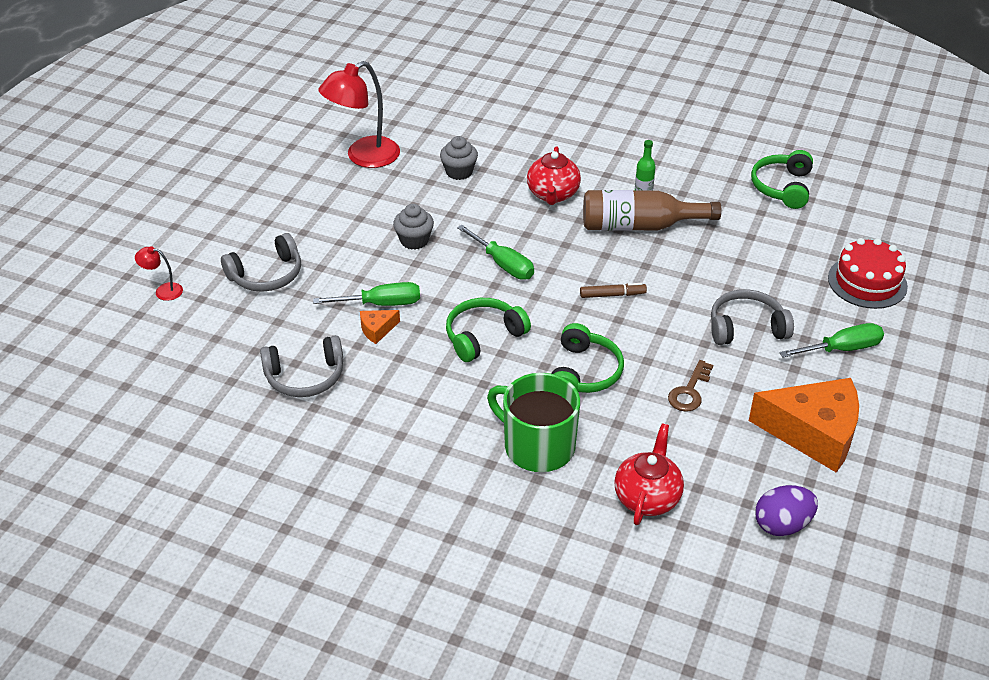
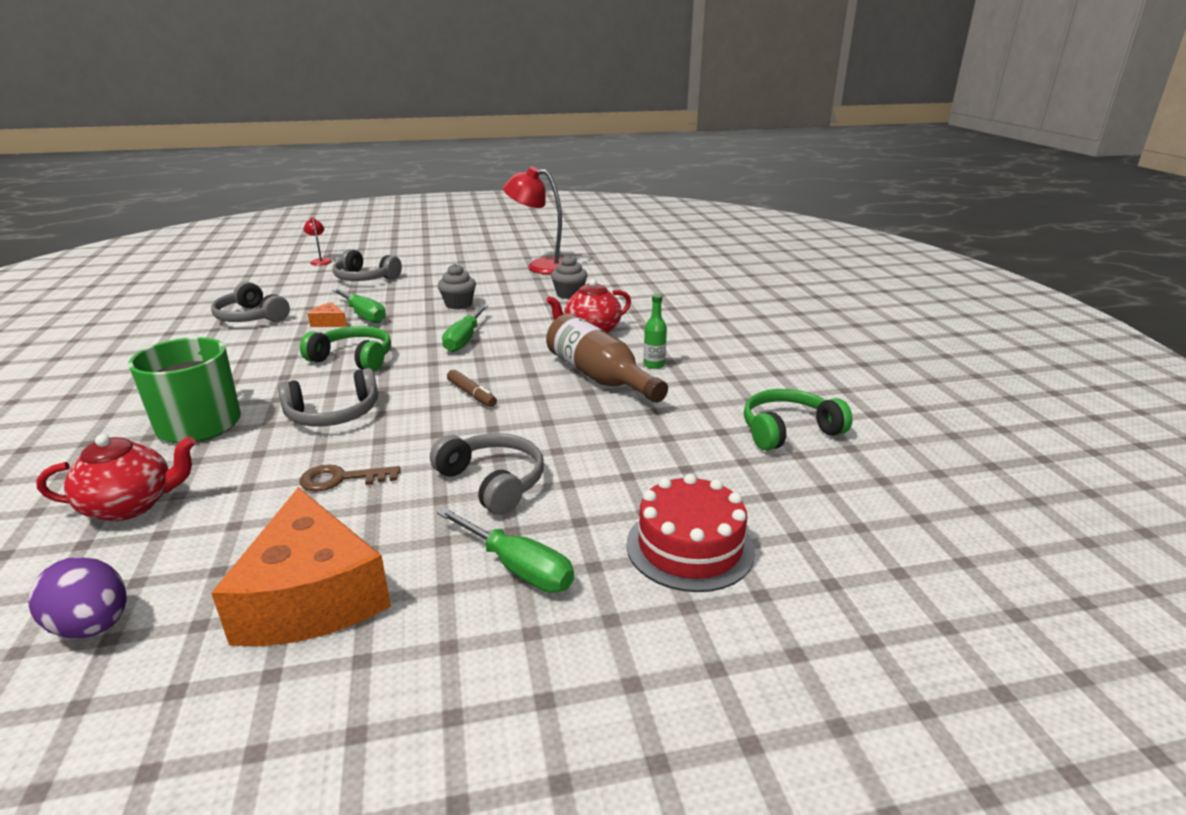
camera: 55 degrees right, 15 degrees down
green headphones [551,323,624,393] -> grey headphones [278,368,378,426]

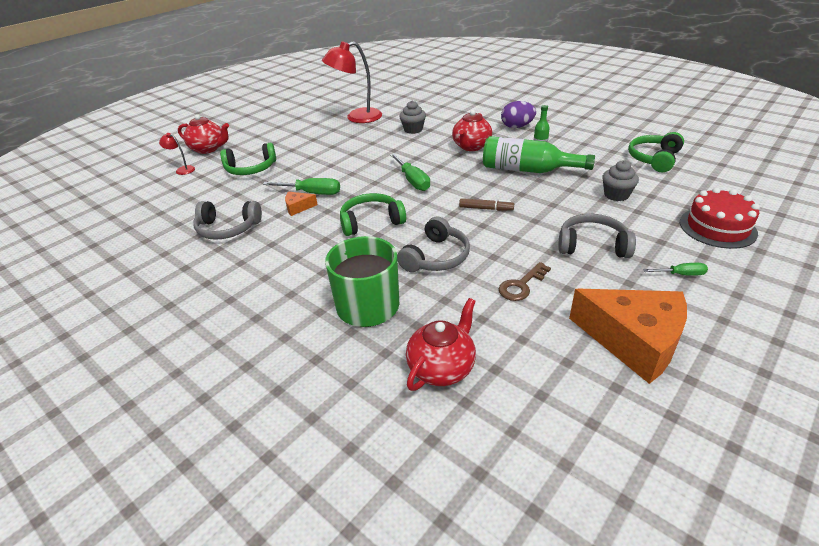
camera: 35 degrees left, 10 degrees up
purple egg [28,557,127,638] -> purple egg moved to [501,101,536,128]
grey headphones [332,249,402,281] -> green headphones [220,143,276,175]
green screwdriver [437,507,574,593] -> green screwdriver [643,263,708,275], size x0.58
grey cupcake [438,264,476,309] -> grey cupcake moved to [602,160,639,201]
brown bottle [546,314,668,403] -> green bottle [483,136,595,173]
none -> red teapot [178,114,229,154]

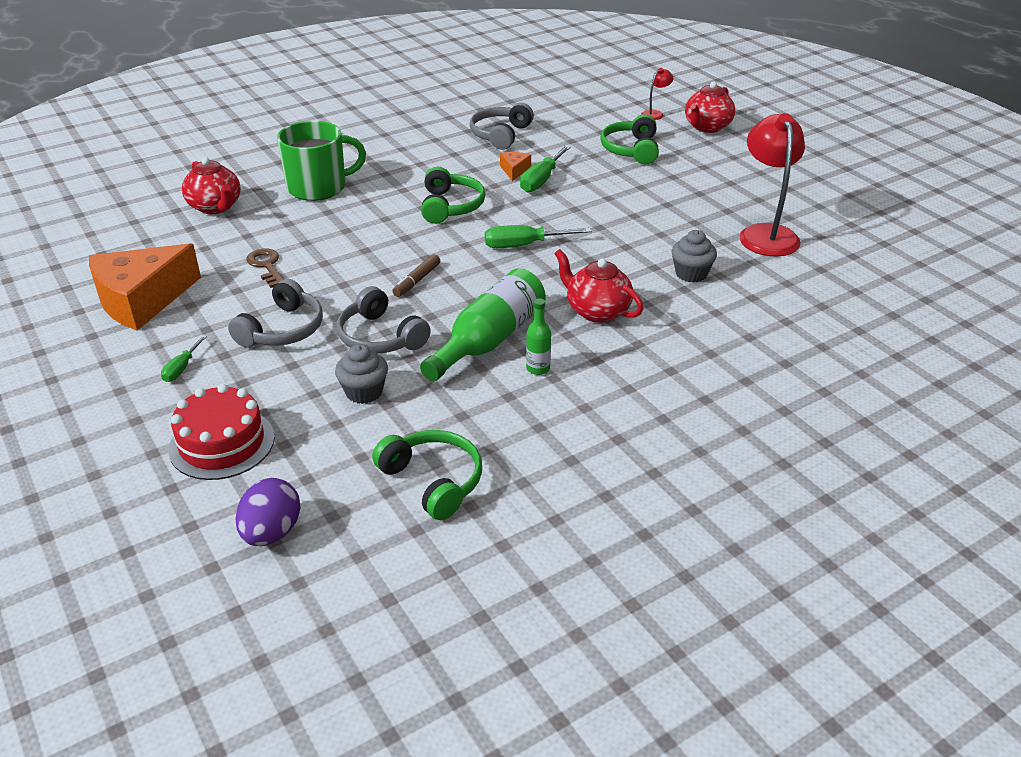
camera: 105 degrees right, 0 degrees up
grey headphones [397,216,470,272] -> grey headphones moved to [337,286,431,353]
purple egg [501,101,536,128] -> purple egg moved to [236,478,300,546]

